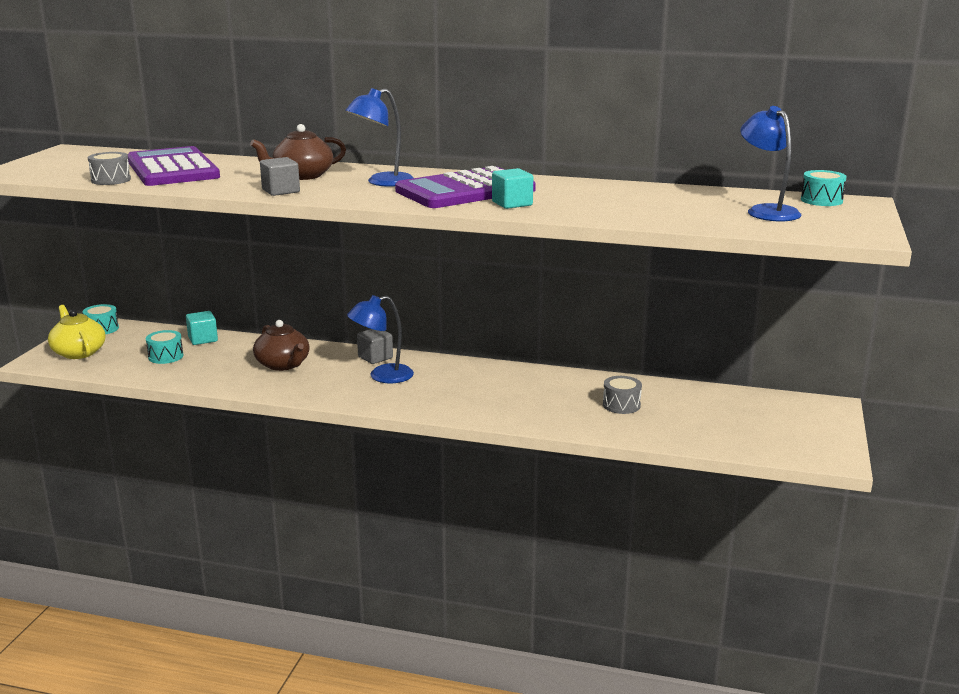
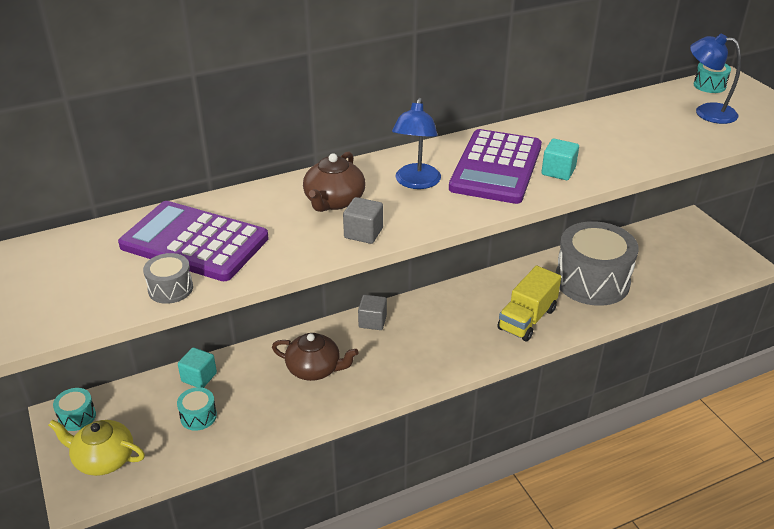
camera: 40 degrees left, 15 degrees up
blue lamp [347,295,414,383] -> none
grey drum [603,376,642,414] -> grey drum [556,221,639,306], size x2.45
none -> yellow truck [497,266,561,342]

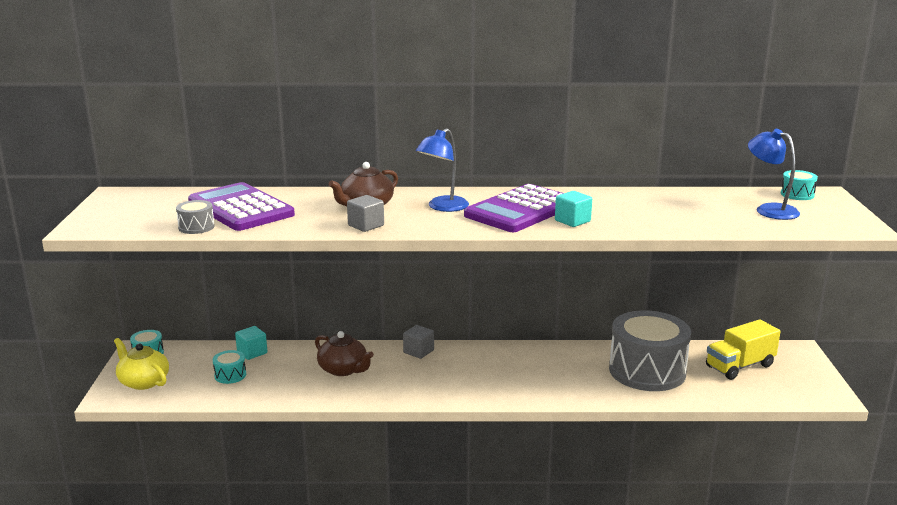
camera: 25 degrees right, 15 degrees down
yellow truck [497,266,561,342] -> yellow truck moved to [706,319,781,380]

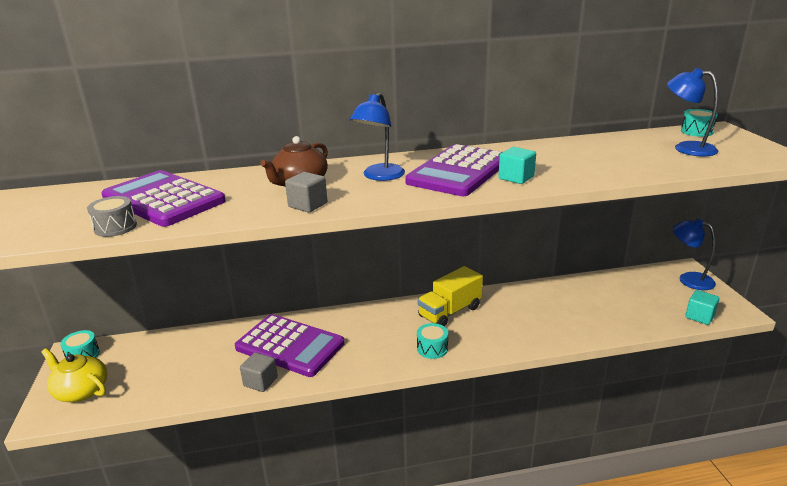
camera: 10 degrees left, 5 degrees up
turquoise drum [213,350,246,384] -> turquoise drum moved to [417,323,448,359]
turquoise cube [235,326,267,360] -> turquoise cube moved to [685,290,720,325]
brown teapot [315,331,374,376] -> purple calculator [235,314,345,377]
grey cube [403,325,434,359] -> grey cube moved to [240,352,278,392]
grey drum [609,310,691,391] -> none
yellow truck [706,319,781,380] -> yellow truck moved to [417,266,483,327]
none -> blue lamp [673,219,716,290]

